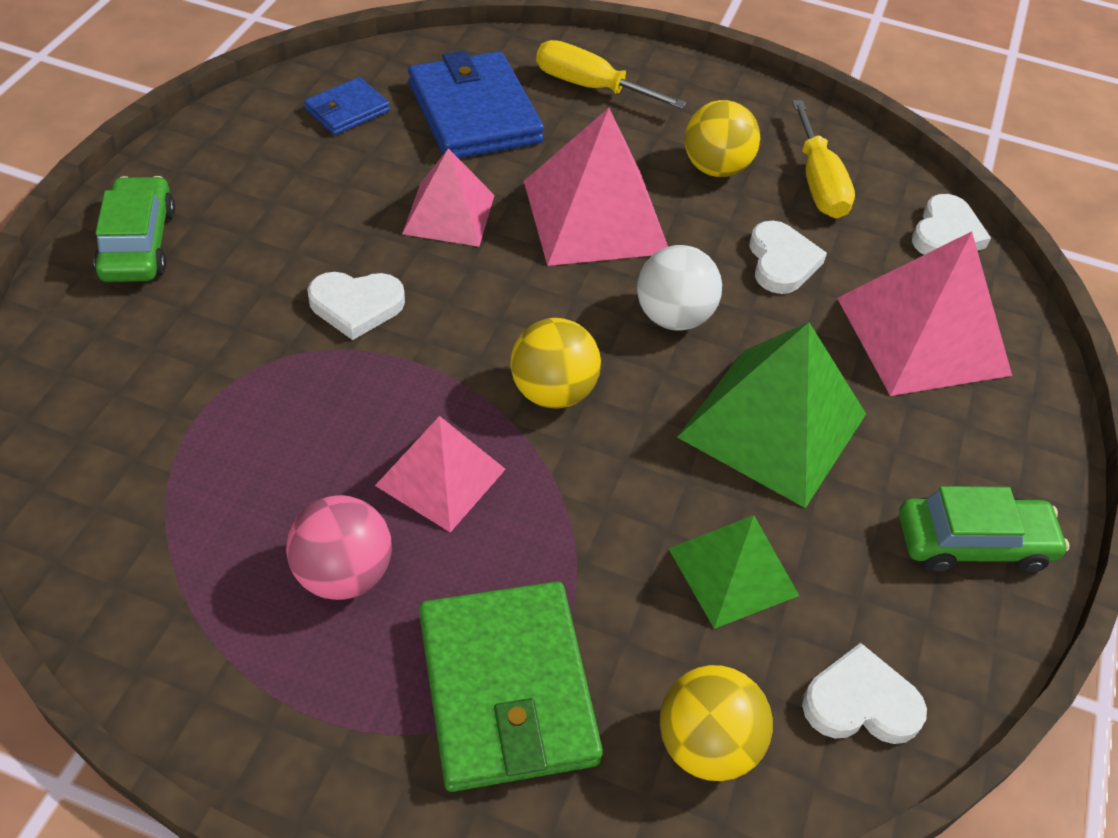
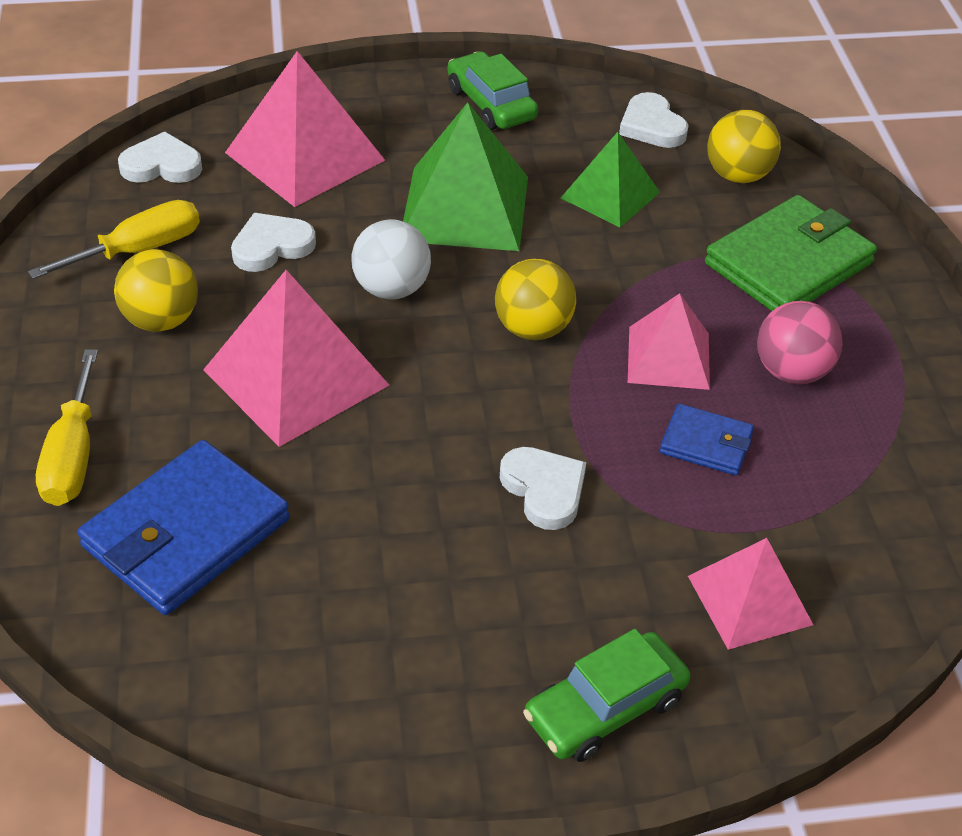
camera: 115 degrees left, 5 degrees down
blue wallet [304,77,390,135] -> blue wallet moved to [660,404,754,475]
pink pyramid [402,148,494,247] -> pink pyramid moved to [688,538,813,650]

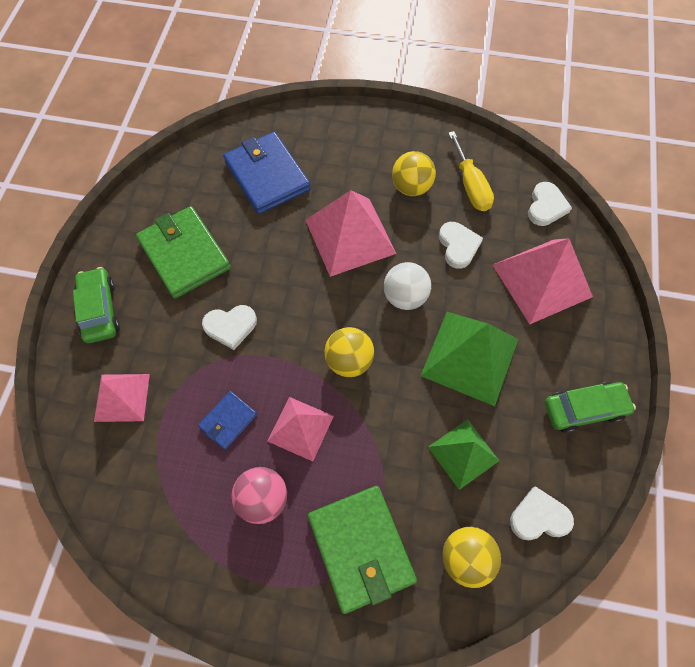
camera: 110 degrees right, 20 degrees up
yellow screwdriver [36,349,98,506] -> none
none -> green wallet [136,206,231,299]

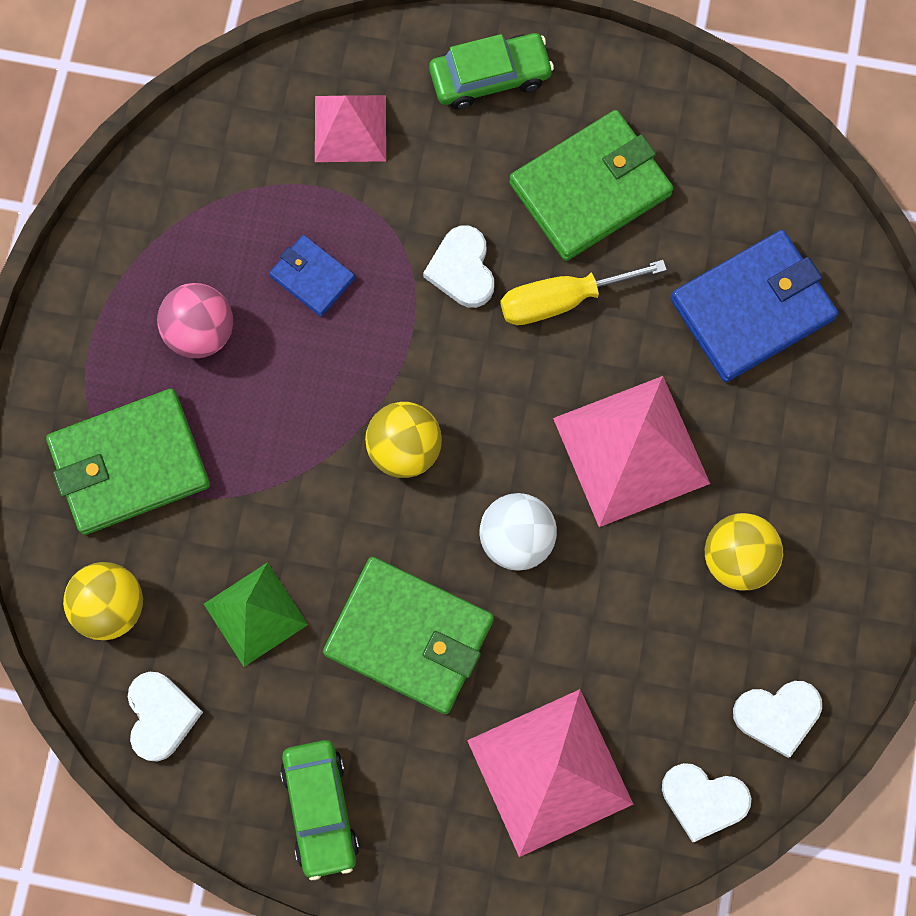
camera: 90 degrees right, 10 degrees up
pink pyramid [267,397,334,462] -> none
green pyramid [421,312,518,406] -> green wallet [323,557,494,714]
white heart [439,222,483,269] -> white heart moved to [733,681,822,758]
yellow screwdriver [448,131,494,211] -> yellow screwdriver moved to [500,260,667,325]

